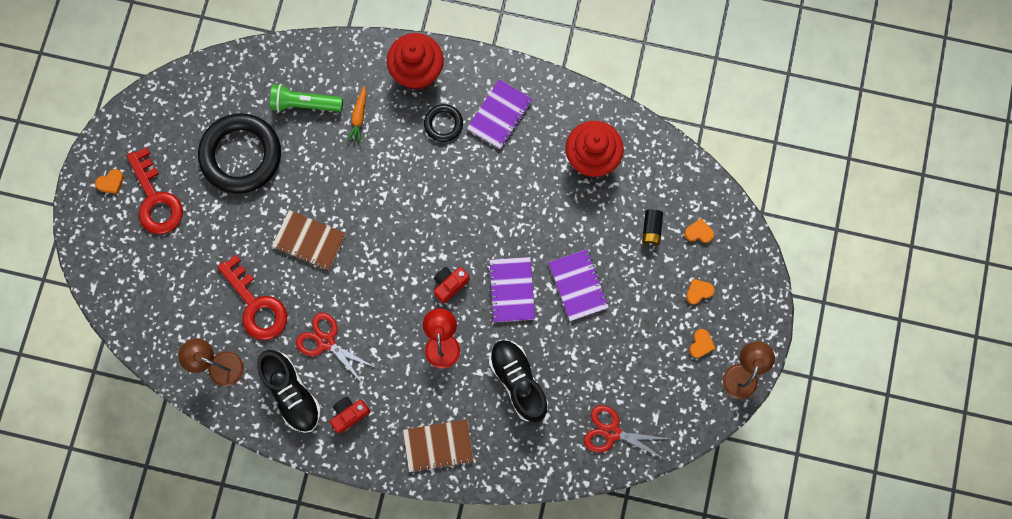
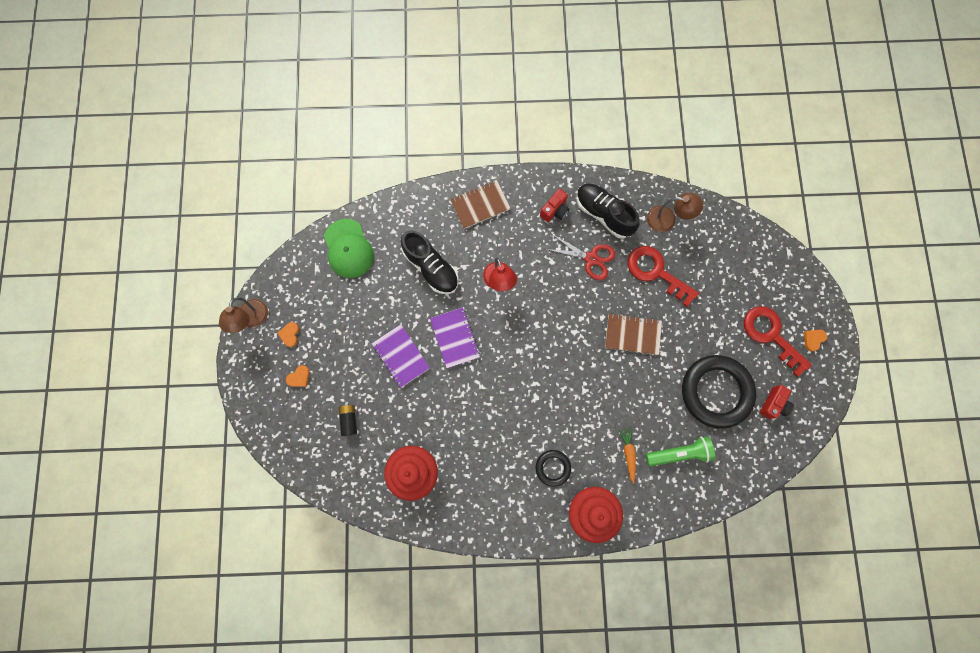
camera: 165 degrees right, 0 degrees up
red camera [434,267,470,304] -> red camera moved to [760,385,794,419]
purple notebook [467,79,533,149] -> none
red scissors [584,405,668,460] -> green cap [324,219,374,278]
orange heart [684,218,714,243] -> none

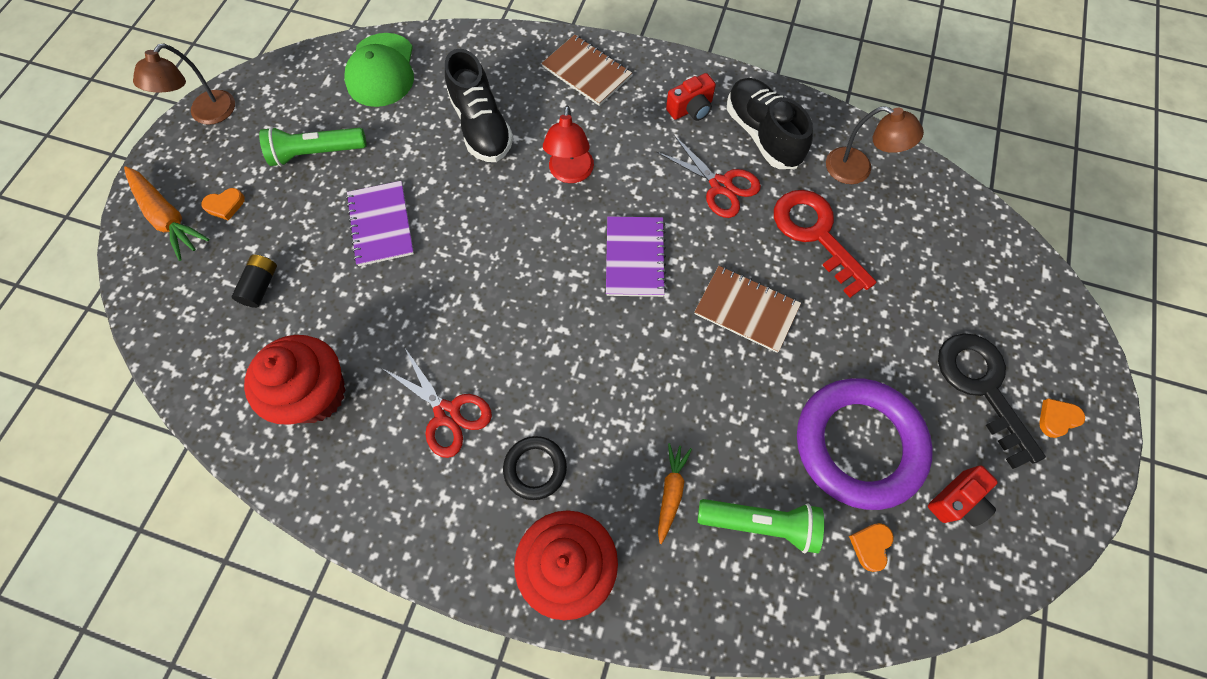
camera: 20 degrees right, 10 degrees down
orange heart [277,322,299,347] -> orange heart moved to [849,523,894,572]
purple notebook [430,307,480,368] -> purple notebook moved to [606,216,667,297]
brown notebook [450,180,511,229] -> brown notebook turned 45 degrees clockwise [541,35,632,106]
black ring [682,355,756,429] -> purple ring [797,378,933,510]
red key [744,306,812,377] -> black key [938,333,1046,469]
none -> orange carrot [124,166,209,261]
none -> green flashlight [259,127,366,167]
none -> red scissors [382,348,492,458]

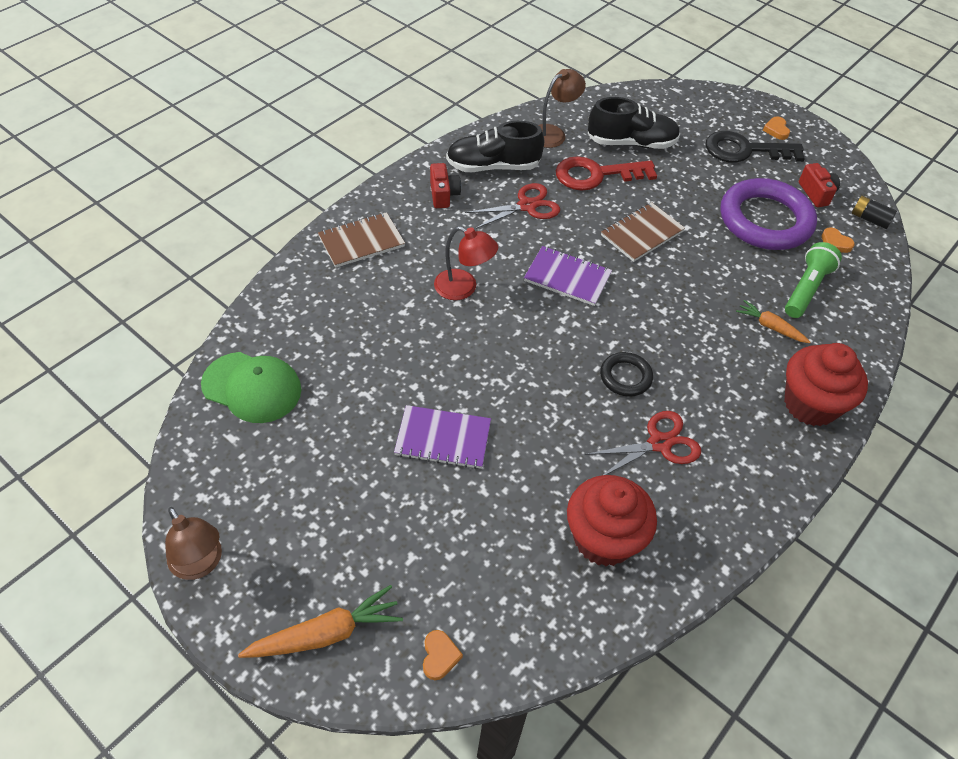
camera: 70 degrees left, 15 degrees down
orange heart [201,188,245,221] -> orange heart moved to [423,630,463,680]
black battery [232,255,277,308] -> black battery moved to [852,196,897,229]
green flashlight [259,127,366,167] -> none
black shoe [445,49,513,162] -> black shoe moved to [588,97,680,149]
black ring [503,436,567,500] -> black ring moved to [600,352,653,397]

